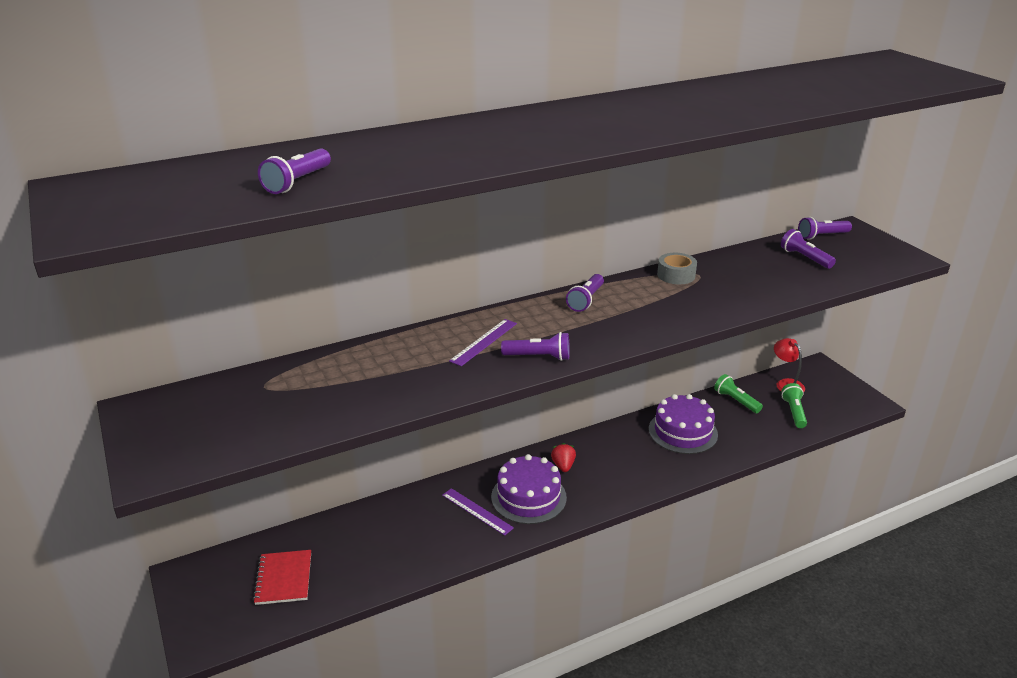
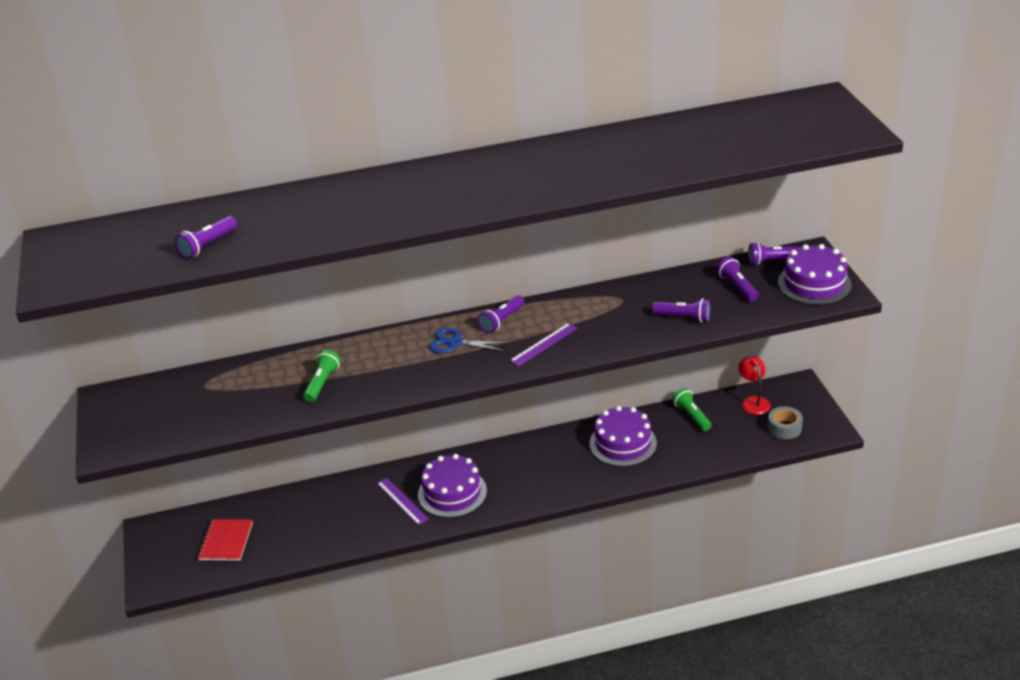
camera: 15 degrees right, 5 degrees up
purple ruler [449,319,517,366] -> purple ruler moved to [509,323,578,367]
purple flashlight [501,332,570,361] -> purple flashlight moved to [652,299,711,323]
red strawberry [551,443,576,472] -> none
grey tape [657,253,697,284] -> grey tape moved to [768,406,803,439]
green flashlight [781,383,807,428] -> green flashlight moved to [303,350,341,402]
none -> blue scissors [429,328,509,353]
none -> purple cake [778,244,852,305]

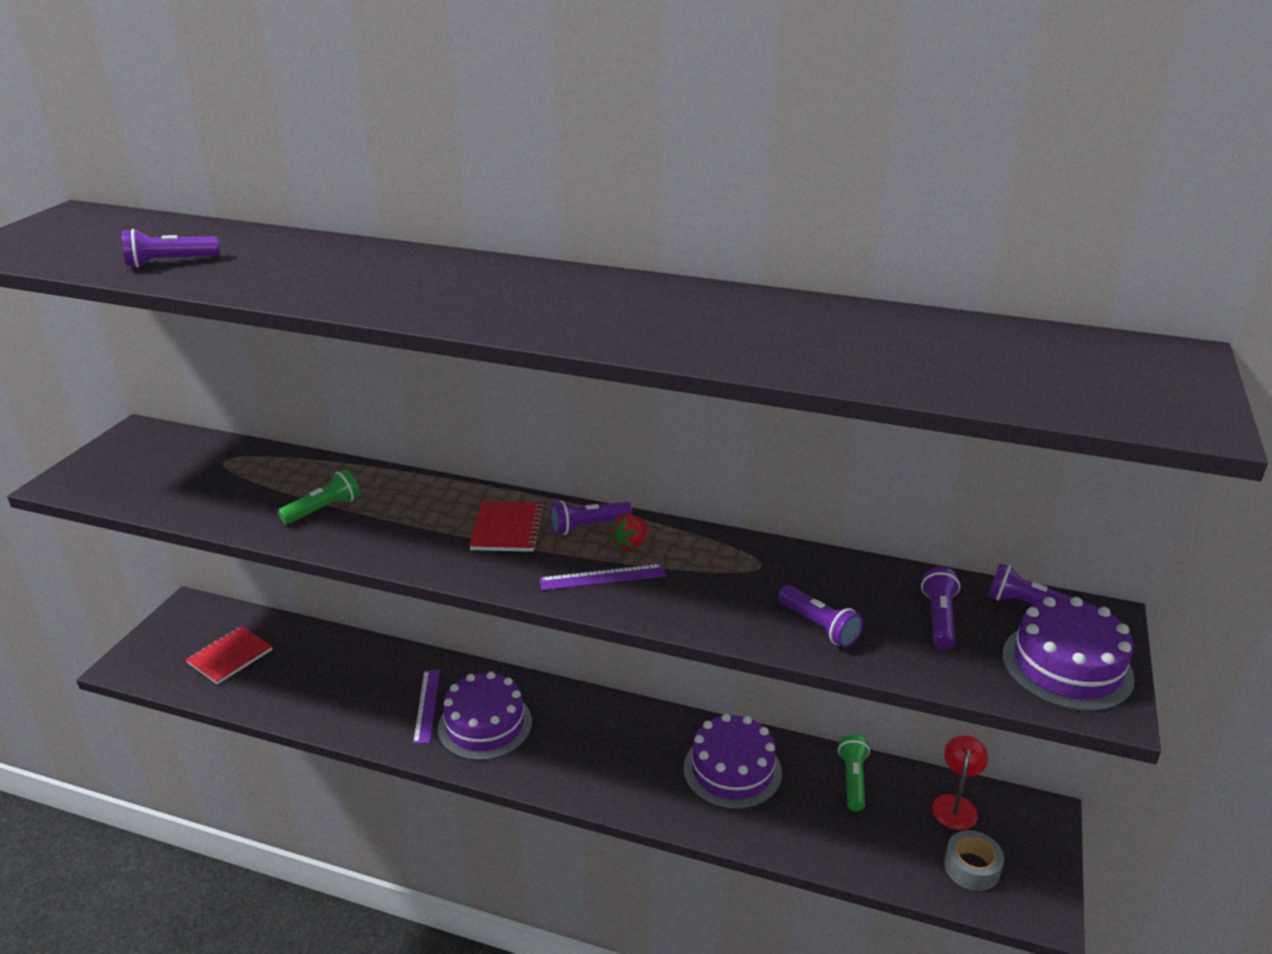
camera: 30 degrees right, 5 degrees down
blue scissors [429,328,509,353] -> red notebook [469,501,544,552]
none -> red strawberry [609,514,648,551]

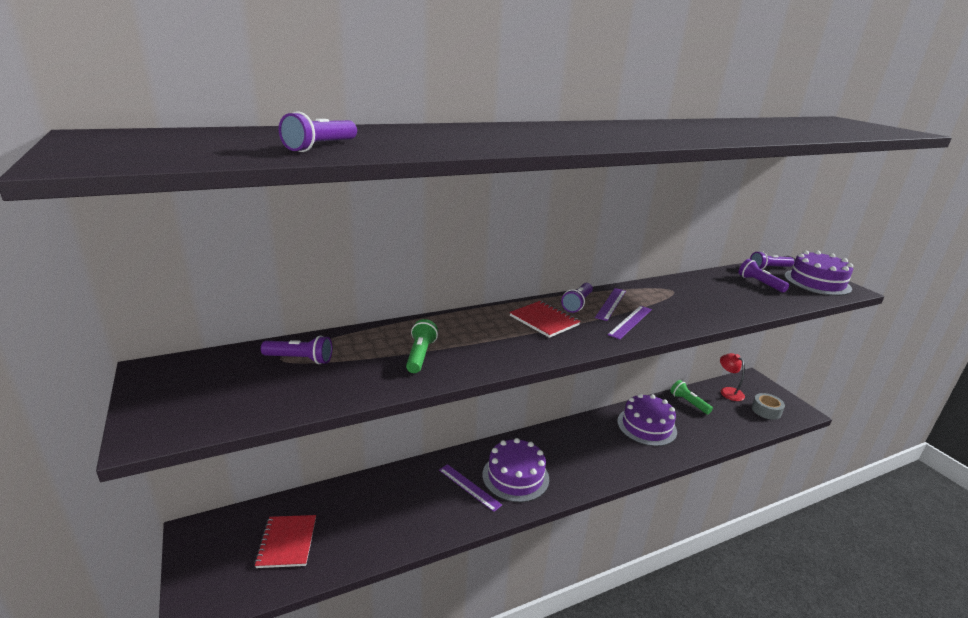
camera: 45 degrees left, 5 degrees down
red strawberry [609,514,648,551] -> purple ruler [595,288,626,321]
purple flashlight [778,585,864,648] -> purple flashlight moved to [261,335,332,364]

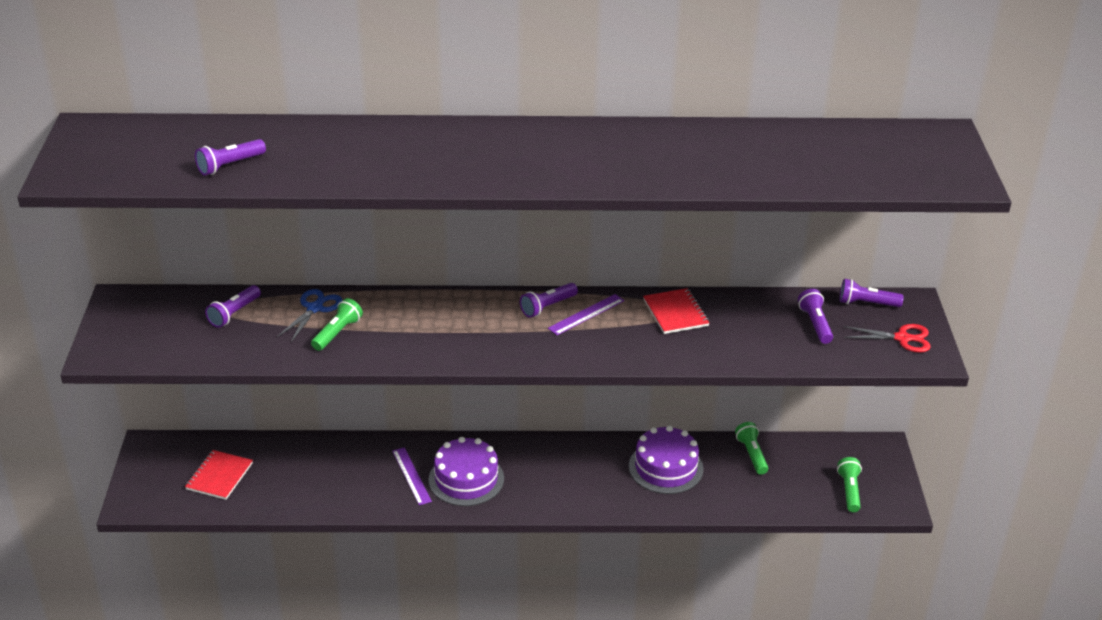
camera: 25 degrees right, 10 degrees up
purple flashlight [261,335,332,364] -> purple flashlight turned 90 degrees clockwise [205,285,261,328]
red notebook [510,301,580,338] -> red notebook moved to [643,288,710,334]
purple ruler [608,306,652,340] -> none
red lamp [720,353,745,401] -> none
grey tape [752,393,785,420] -> green flashlight [837,457,862,512]
purple cake [784,251,853,296] -> red scissors [844,324,931,352]
none -> blue scissors [277,289,343,342]

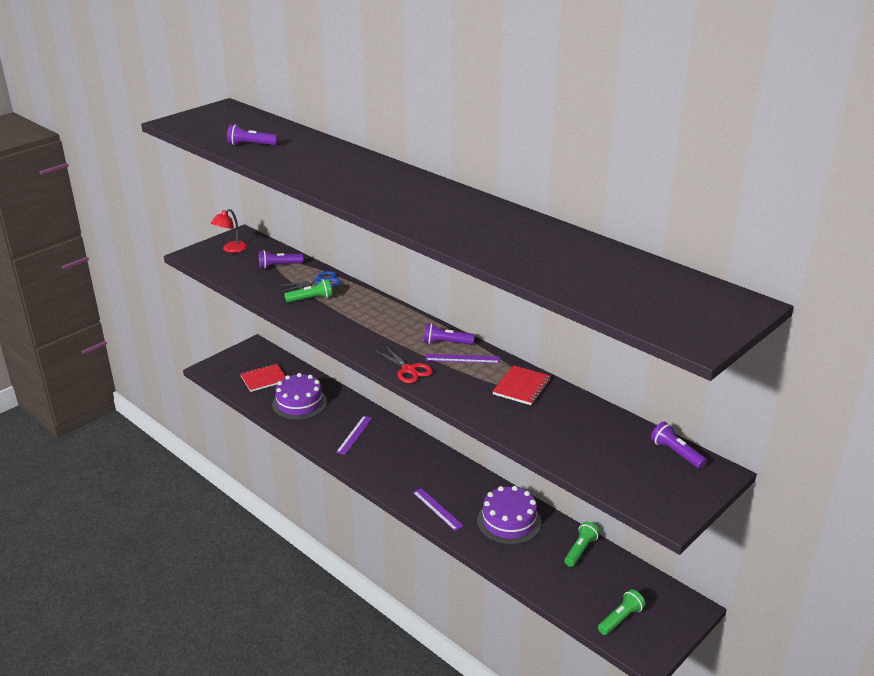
camera: 45 degrees right, 5 degrees down
purple cake [429,437,504,506] -> purple cake moved to [272,373,327,420]
purple flashlight [798,289,833,344] -> none
red scissors [844,324,931,352] -> red scissors moved to [376,346,433,383]
none -> red lamp [211,209,247,253]
none -> purple ruler [413,488,463,531]

